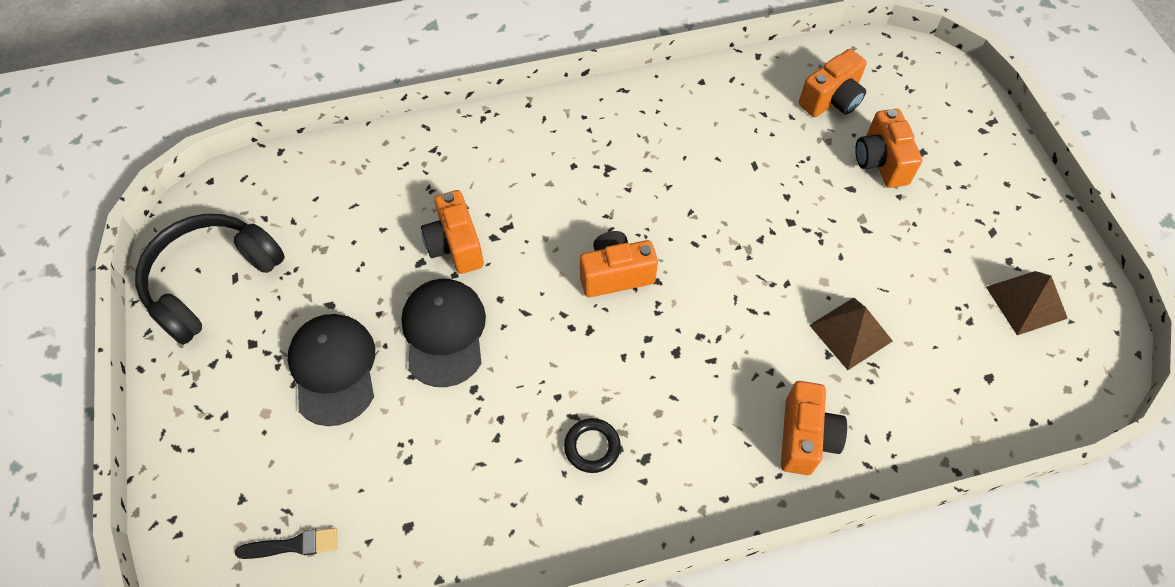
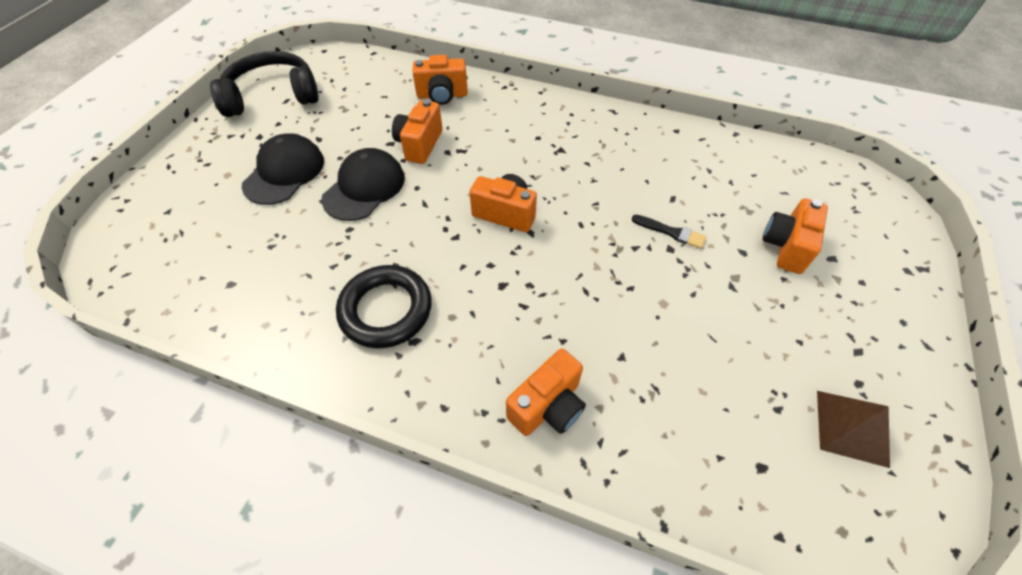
camera: 35 degrees right, 5 degrees down
black brush [235,528,337,559] -> black brush moved to [632,215,707,249]
black ring [564,418,621,473] -> black ring [336,265,432,348], size x1.90
orange camera [799,49,867,117] -> orange camera moved to [412,55,468,105]
brown pyramid [809,298,893,370] -> none

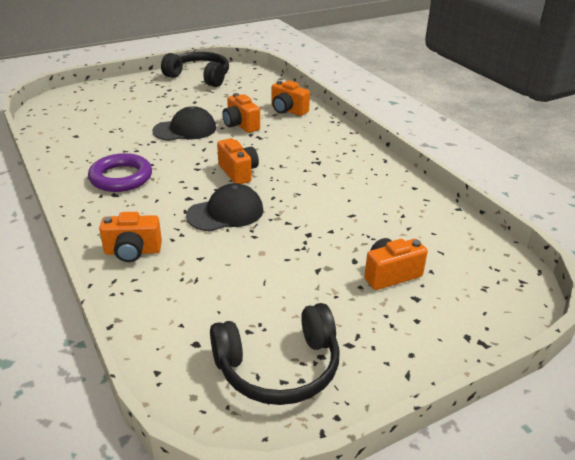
camera: 40 degrees right, 20 degrees down
black cap [242,133,324,205] -> black cap moved to [186,183,263,232]
black ring [336,265,432,348] -> purple ring [88,153,152,192]
orange camera [392,99,443,164] -> orange camera turned 90 degrees counterclockwise [222,93,260,133]
black brush [632,215,707,249] -> none
brown pyramid [817,391,890,468] -> black headphones [210,303,340,405]

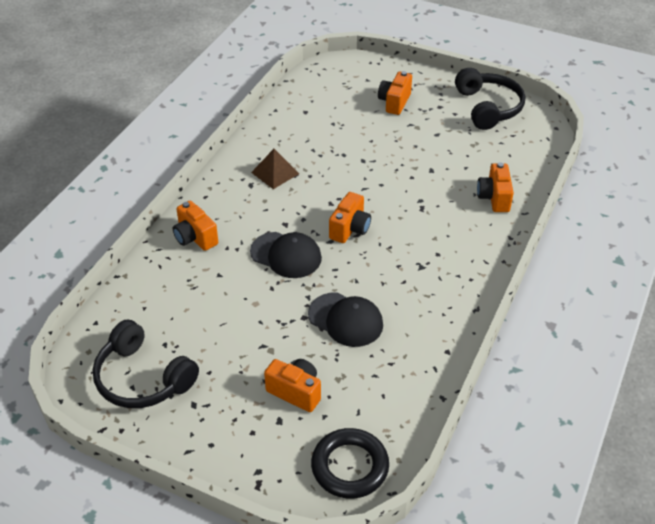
camera: 55 degrees right, 10 degrees up
purple ring [88,153,152,192] -> brown pyramid [251,149,299,189]
black cap [152,106,216,141] -> black cap moved to [308,292,383,347]
orange camera [222,93,260,133] -> orange camera moved to [378,71,412,115]
none -> black ring [311,428,389,499]

